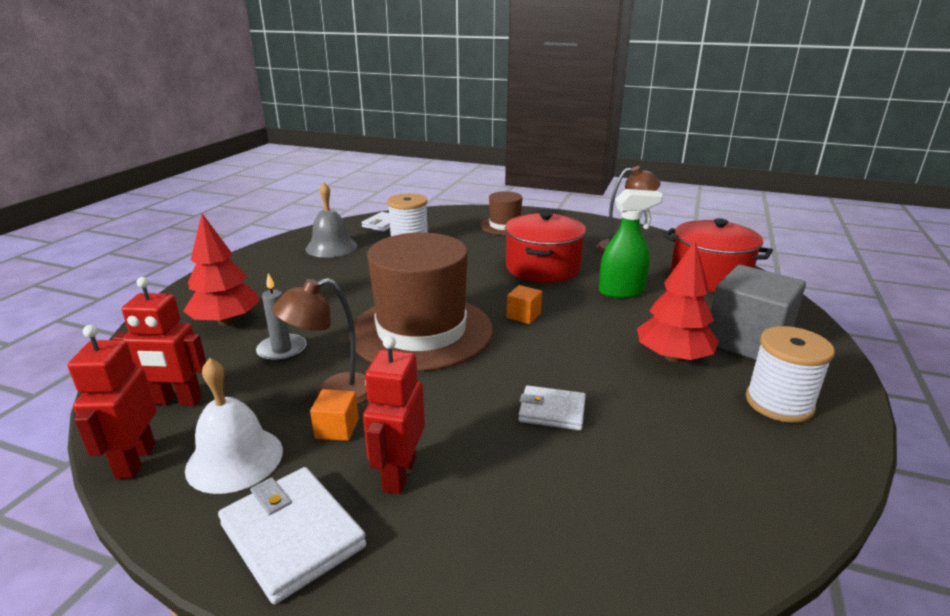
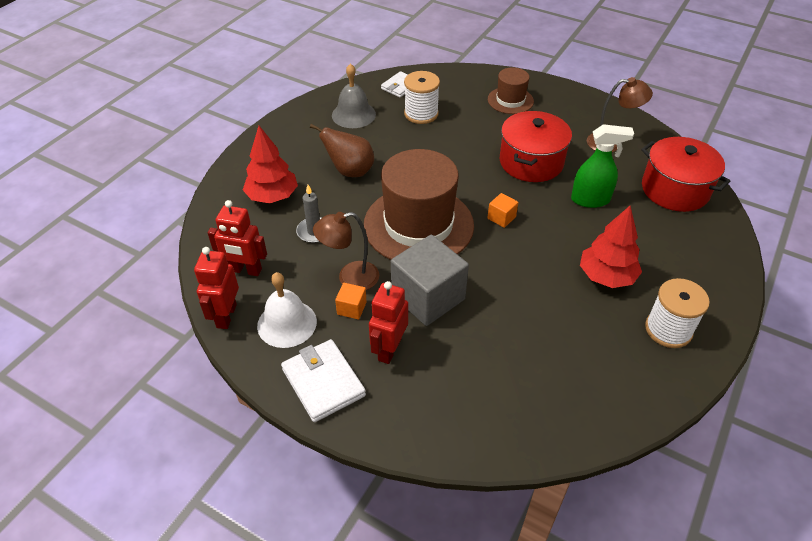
camera: 10 degrees right, 20 degrees up
white wallet [518,386,586,430] -> none
grey cube [708,265,806,360] -> grey cube moved to [391,235,469,326]
none -> brown pear [310,124,374,177]

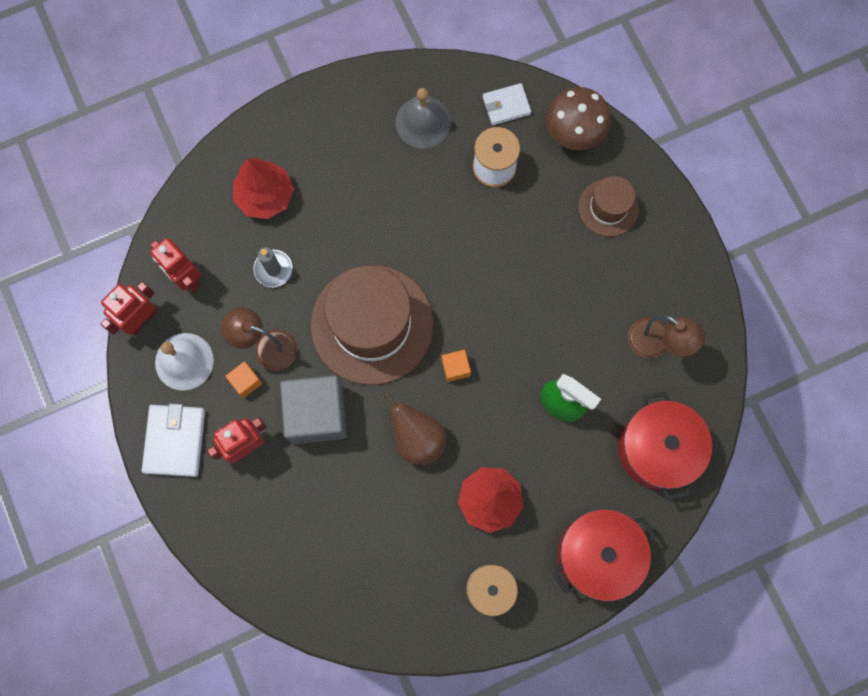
camera: 35 degrees right, 30 degrees up
brown pear [310,124,374,177] -> brown pear moved to [384,393,446,465]
red pot [500,111,572,182] -> red pot moved to [553,509,656,601]
none -> brown mushroom [546,87,611,150]

